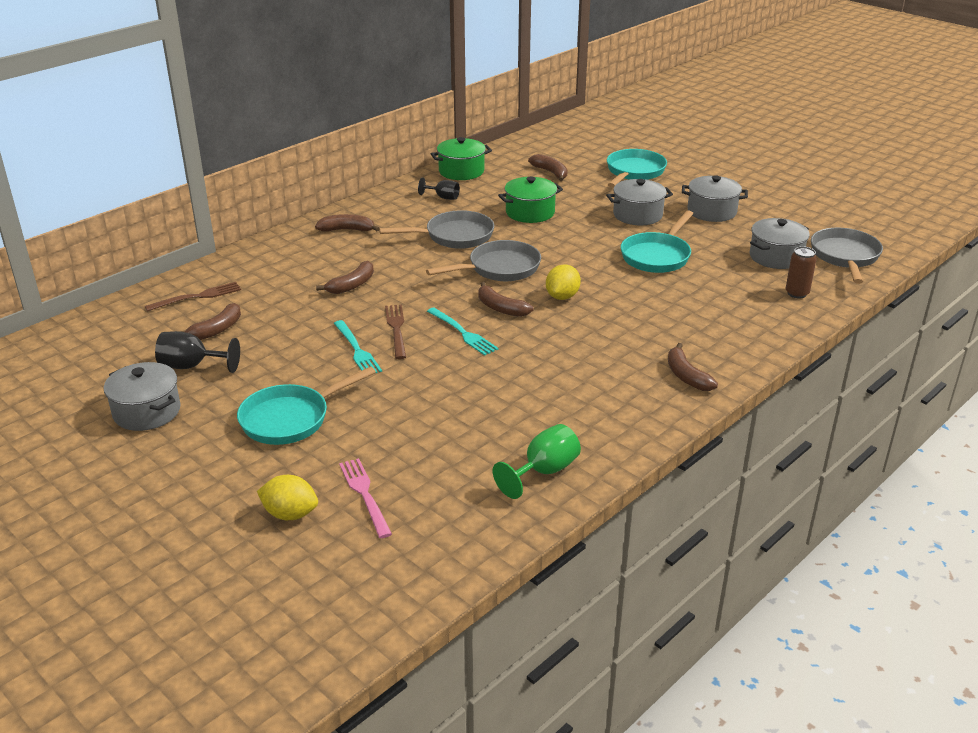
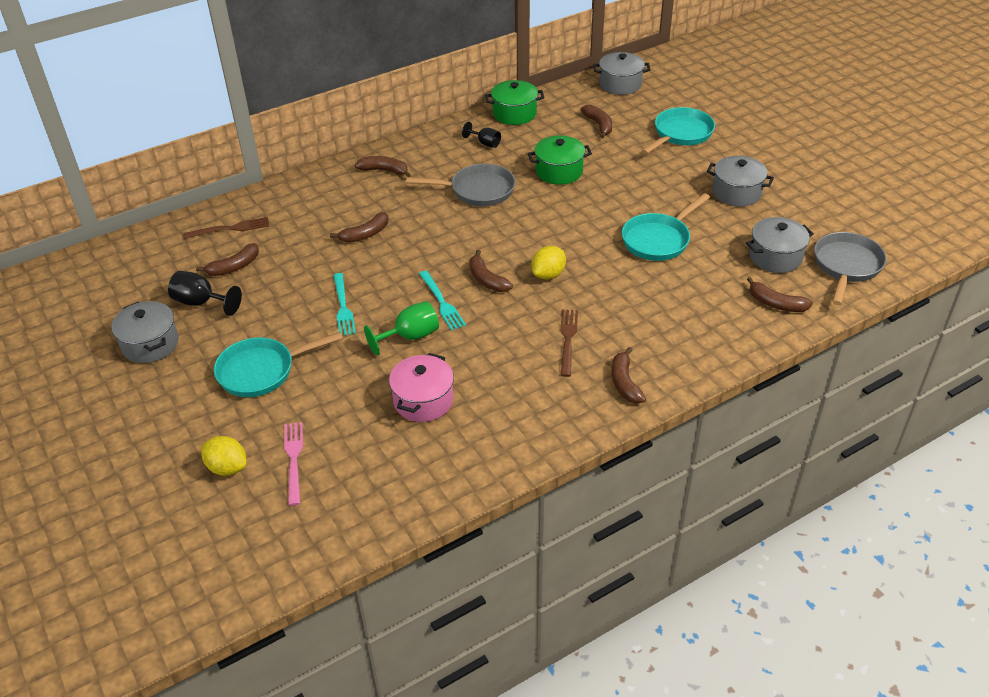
camera: 15 degrees right, 10 degrees up
brown fork [385,305,406,359] -> brown fork moved to [560,309,578,377]
grey pan [426,240,541,281] -> none
green goblet [493,424,581,499] -> green goblet moved to [364,301,439,356]
grey pot [606,179,673,225] -> grey pot moved to [593,52,651,95]
brown can [786,246,817,299] -> brown banana [747,277,813,312]
none -> pink pot [389,353,454,422]

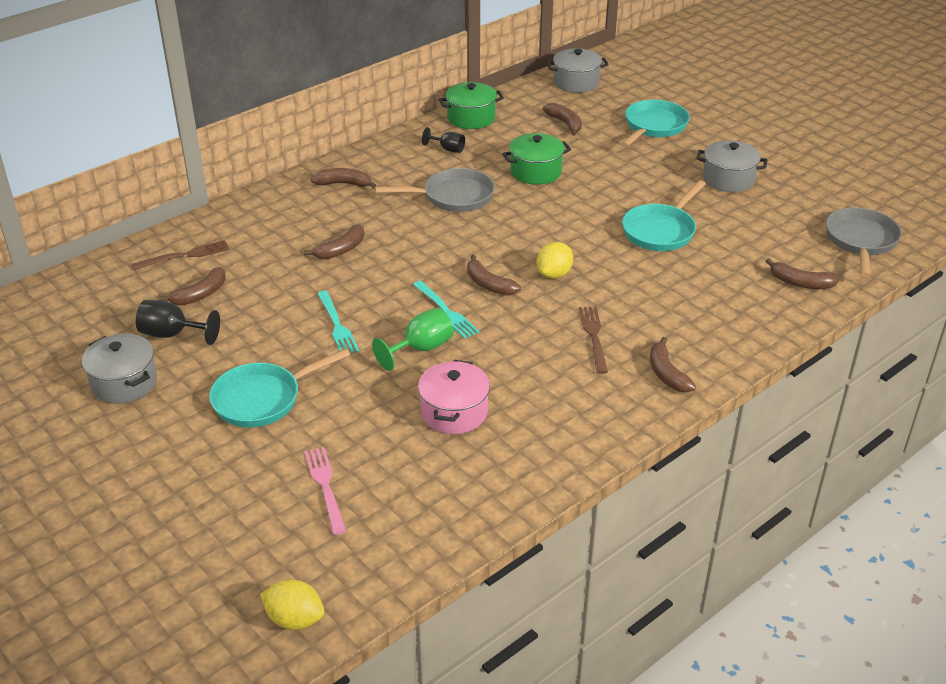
camera: 10 degrees left, 5 degrees down
yellow lemon [201,436,247,476] -> yellow lemon moved to [260,579,324,630]
grey pot [746,217,814,273] -> none

